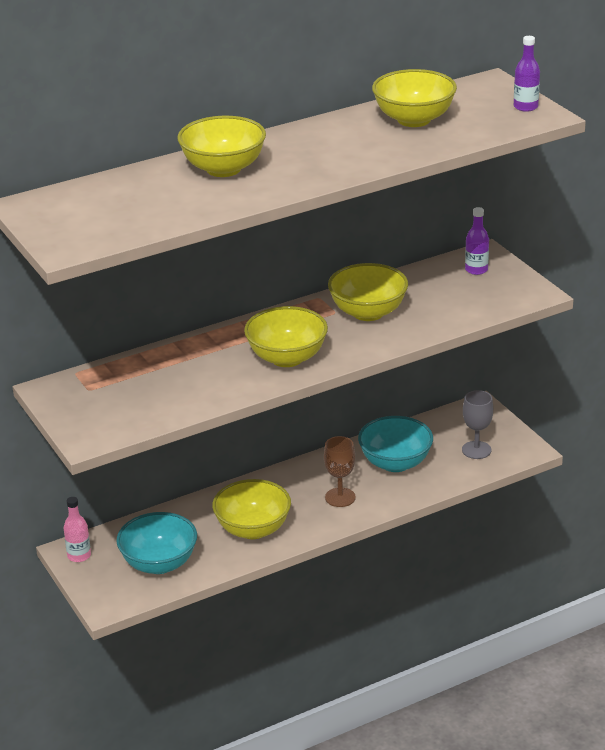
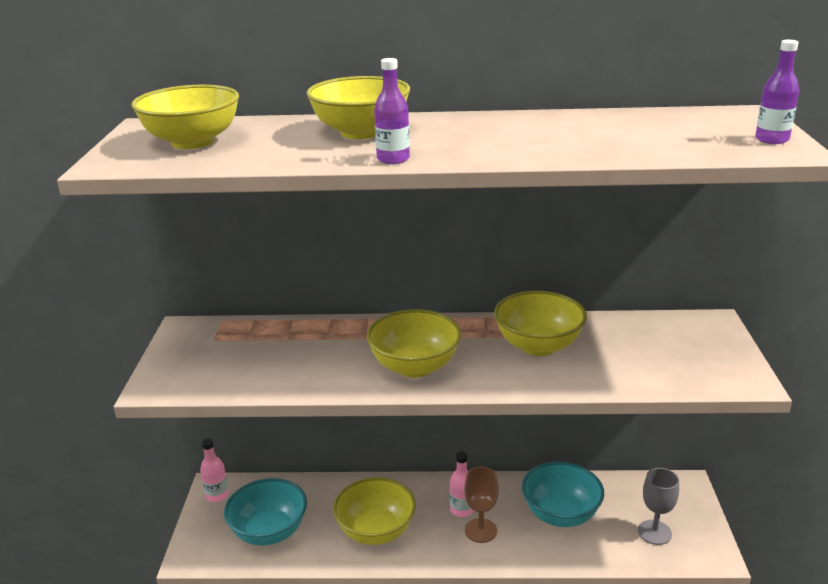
camera: 30 degrees right, 5 degrees down
yellow bowl [372,69,457,127] -> yellow bowl moved to [131,85,239,149]
purple bottle [465,207,489,275] -> purple bottle moved to [374,58,410,164]
none -> pink bottle [450,452,473,517]

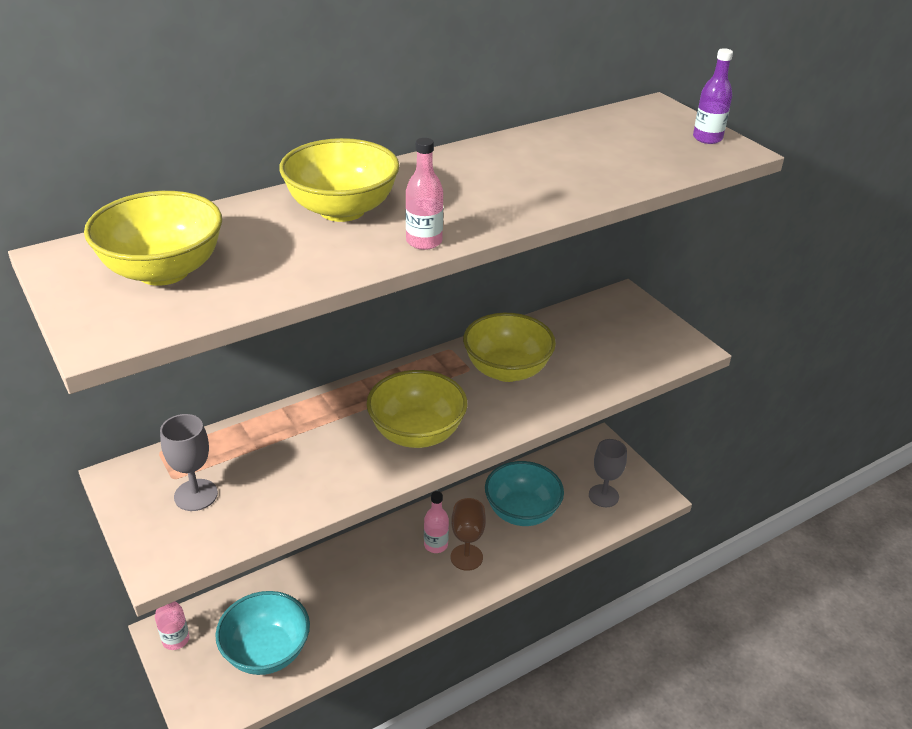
camera: 35 degrees left, 10 degrees up
yellow bowl [333,477,416,545] -> none
purple bottle [374,58,410,164] -> pink bottle [405,138,443,250]
none -> grey goblet [160,414,218,511]

